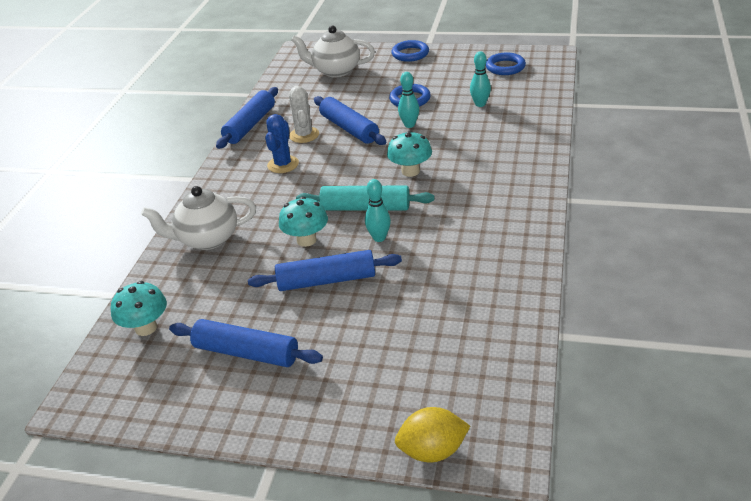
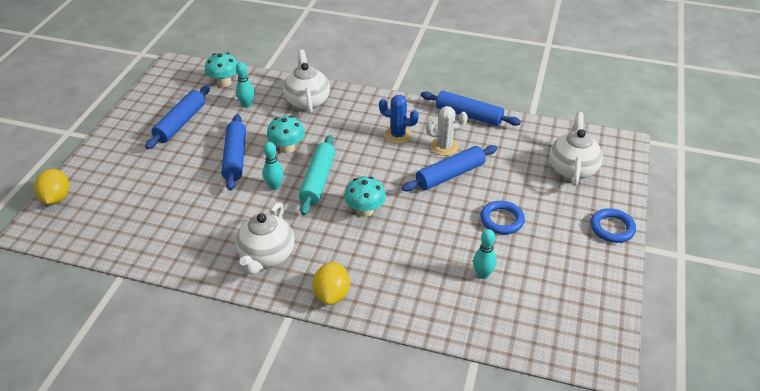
camera: 90 degrees right, 5 degrees up
turquoise bowling pin [398,72,419,128] -> turquoise bowling pin moved to [236,62,254,108]
blue ring [486,53,526,75] -> none
none -> white teapot [235,202,294,275]
none -> yellow lemon [313,262,350,305]

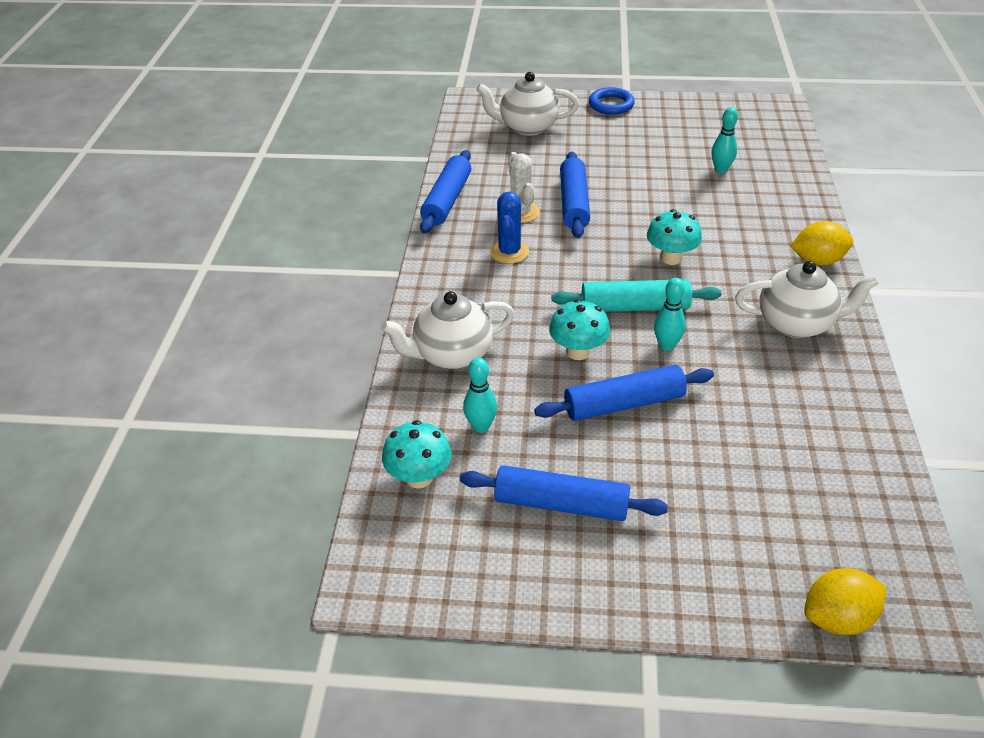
camera: 100 degrees left, 0 degrees up
blue rolling pin [402,145,498,191] -> blue rolling pin turned 45 degrees clockwise [560,152,590,238]
blue ring [480,201,525,234] -> none

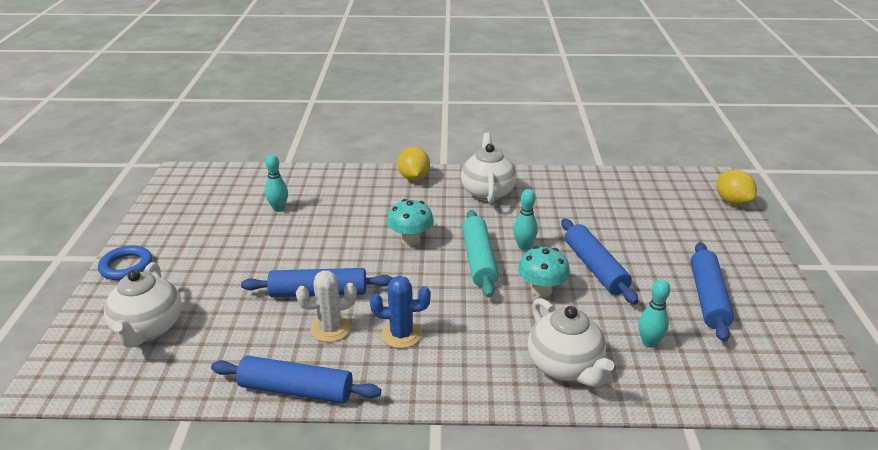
camera: 95 degrees left, 10 degrees down
turquoise mushroom [382,420,452,488] -> none

